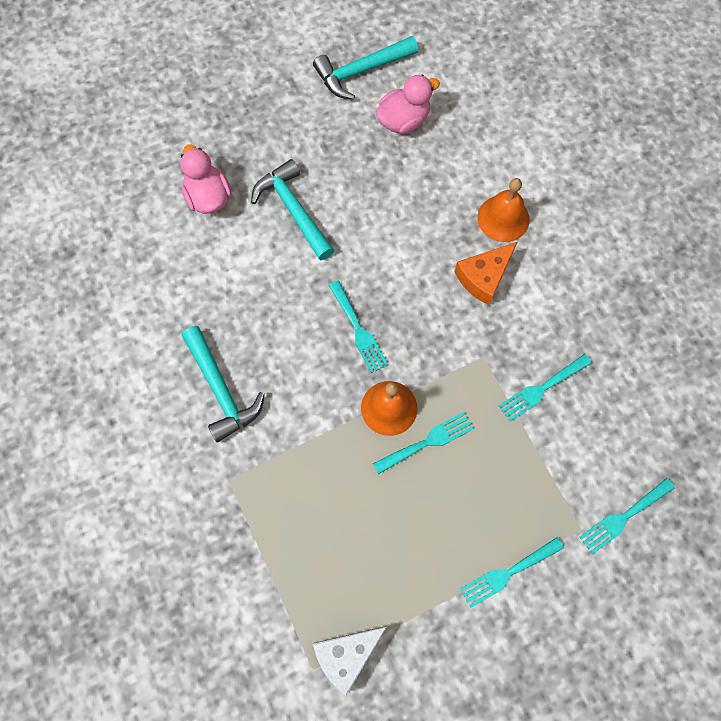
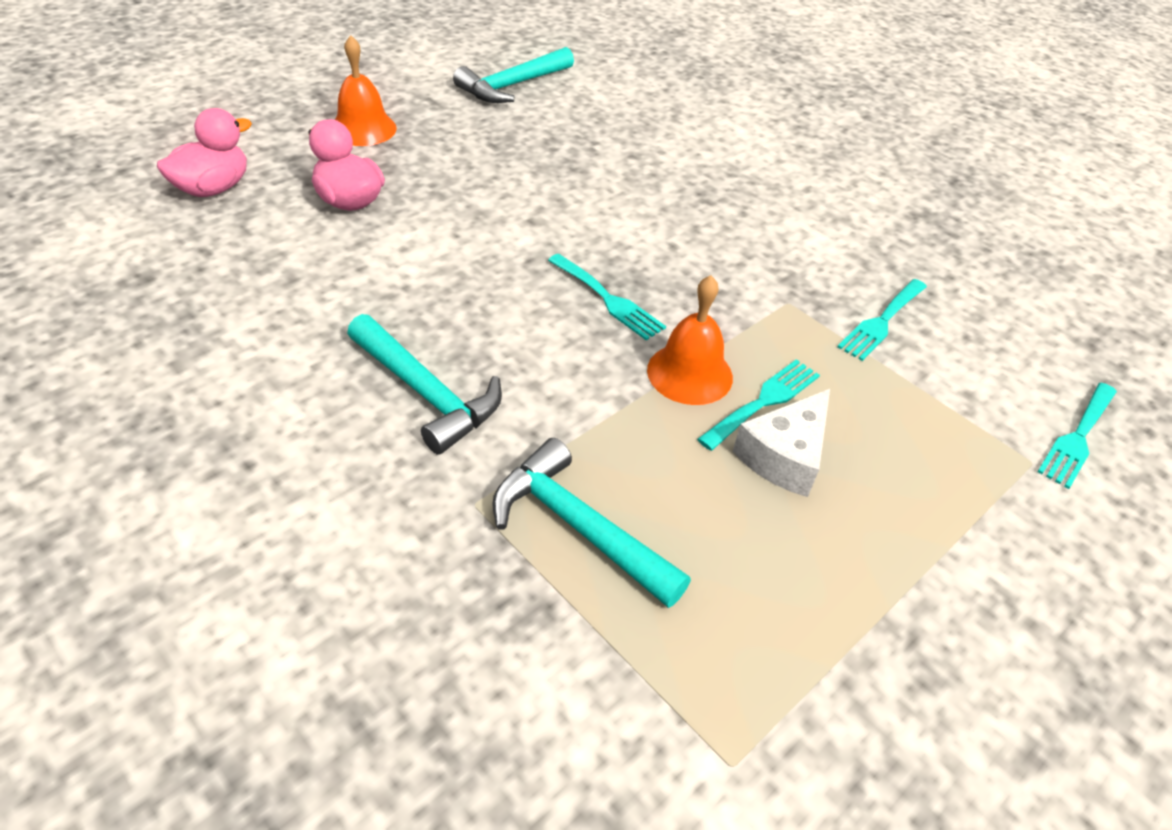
camera: 20 degrees left, 25 degrees down
turquoise hammer [251,159,334,260] -> turquoise hammer moved to [492,438,691,608]
white cheese [313,626,387,695] -> white cheese moved to [732,389,830,497]
pink duck [376,74,440,134] -> pink duck moved to [157,108,252,197]
orange cheese [455,242,517,305] -> none
turquoise fork [460,537,564,608] -> none
orange bell [477,178,530,242] -> orange bell moved to [335,35,397,146]

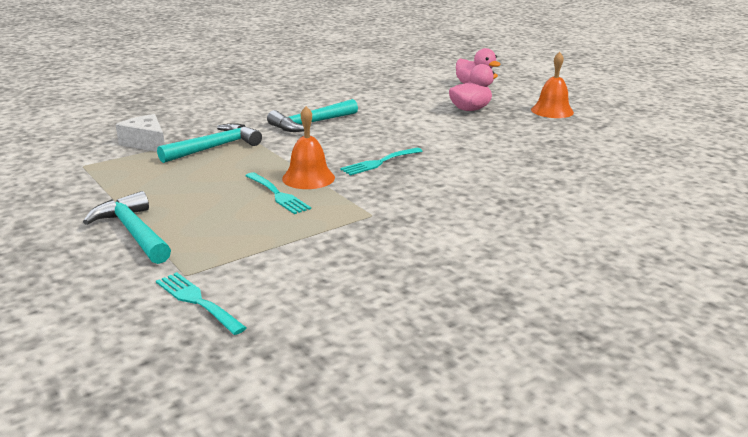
camera: 100 degrees right, 20 degrees down
turquoise hammer [453,47,574,103] -> turquoise hammer moved to [83,191,171,264]
white cheese [732,389,830,497] -> white cheese moved to [116,114,165,152]
turquoise fork [838,279,927,361] -> none

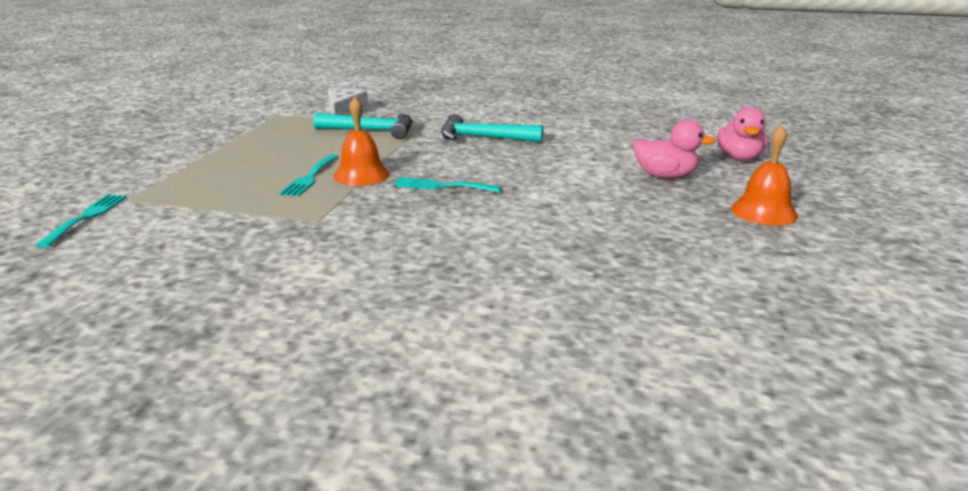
camera: 50 degrees right, 0 degrees up
turquoise hammer [83,191,171,264] -> none

